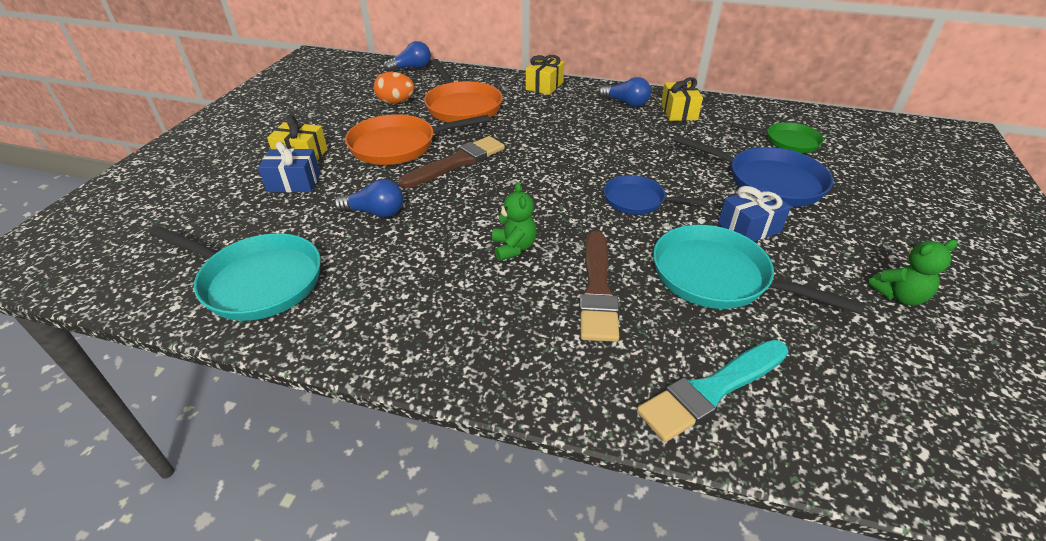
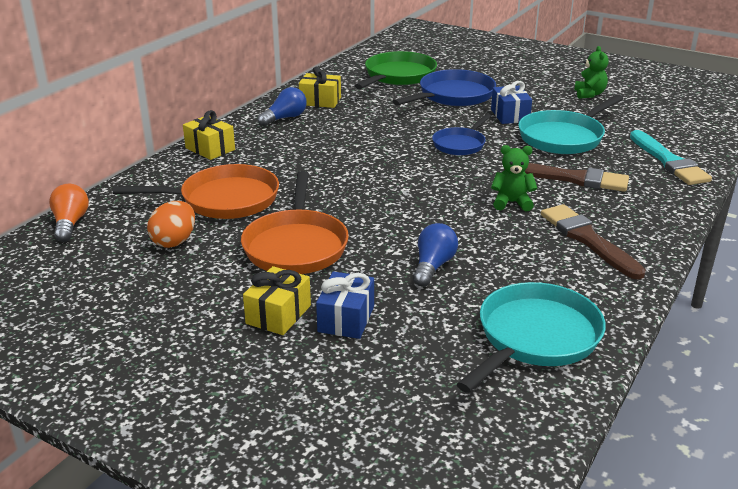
camera: 75 degrees left, 10 degrees down
blue light bulb [384,41,431,72] -> orange light bulb [49,184,89,242]
brown brush [398,136,505,189] -> brown brush moved to [541,204,646,280]
green pan [732,122,824,153] -> green pan [355,51,437,89], size x1.62

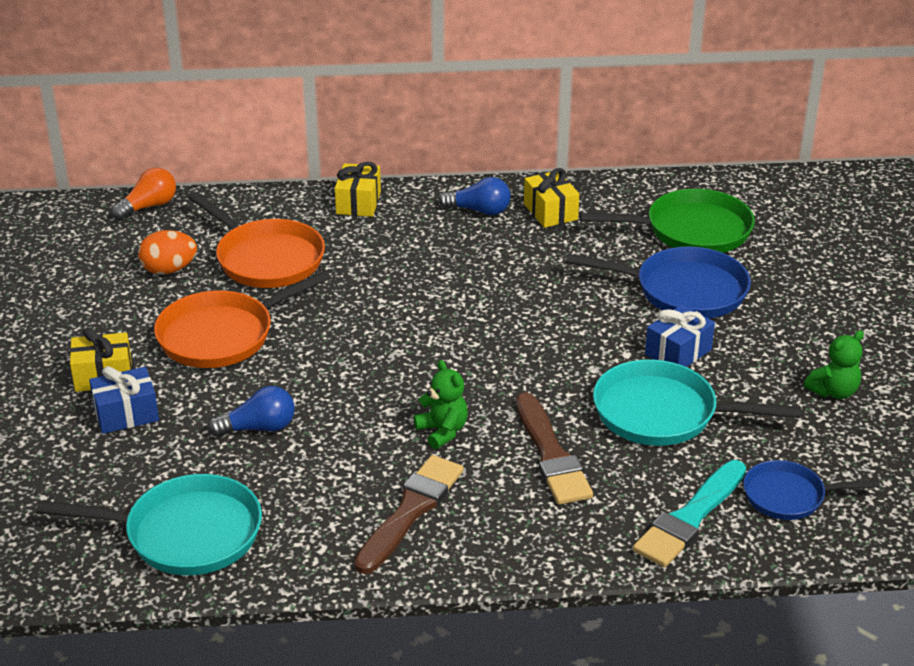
camera: 55 degrees right, 5 degrees up
blue pan [432,114,491,155] -> blue pan moved to [743,460,880,520]

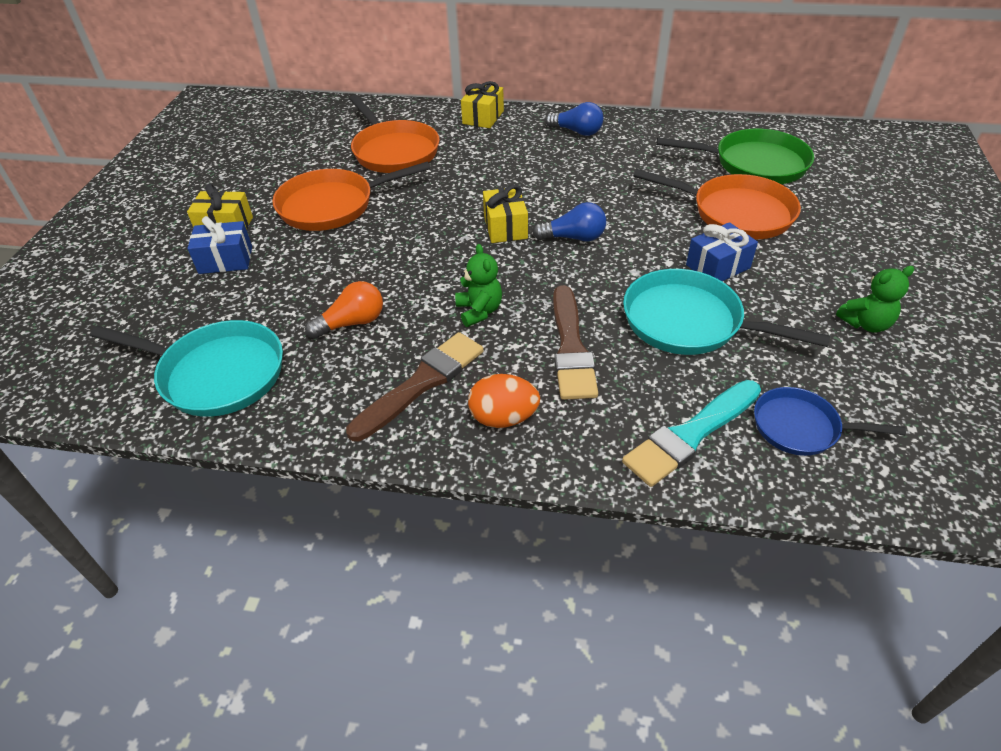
camera: 15 degrees right, 10 degrees up
orange light bulb [111,168,176,220] -> orange light bulb moved to [305,281,383,339]
orange egg [138,230,197,275] -> orange egg moved to [468,374,540,428]
blue light bulb [208,386,295,437] -> blue light bulb moved to [532,202,606,241]
yellow gift [524,168,579,228] -> yellow gift moved to [483,185,528,243]
blue pan [566,246,751,319] -> orange pan [633,169,801,239]

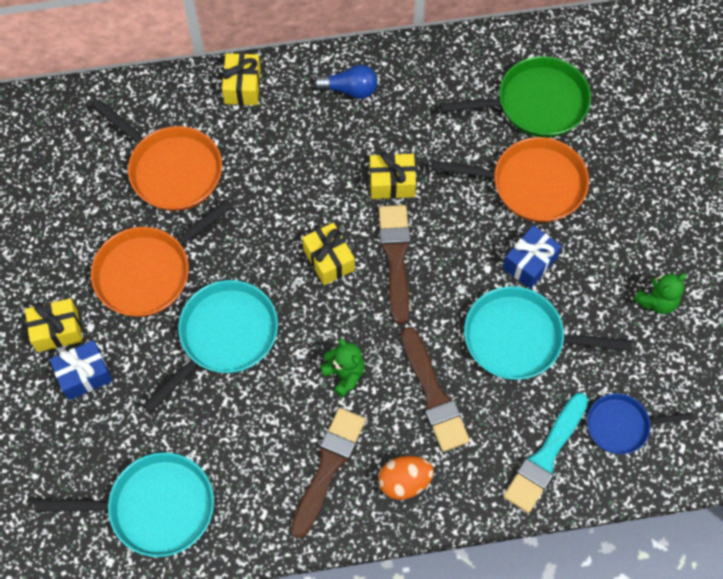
camera: 20 degrees left, 20 degrees up
orange light bulb [305,281,383,339] -> none
blue light bulb [532,202,606,241] -> brown brush [379,205,410,325]
none -> turquoise pan [142,280,278,413]
none -> yellow gift [370,151,416,199]

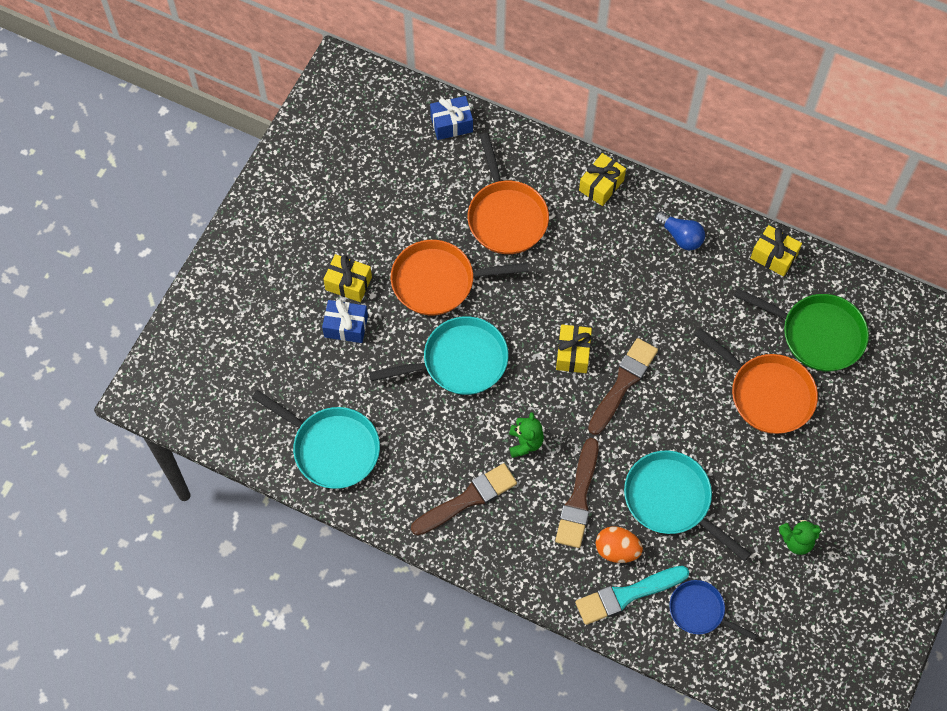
camera: 35 degrees right, 0 degrees up
yellow gift [370,151,416,199] -> yellow gift moved to [751,225,802,277]
orange egg [378,456,434,500] -> orange egg moved to [596,526,643,563]
blue gift [503,225,561,289] -> blue gift moved to [430,96,473,140]

